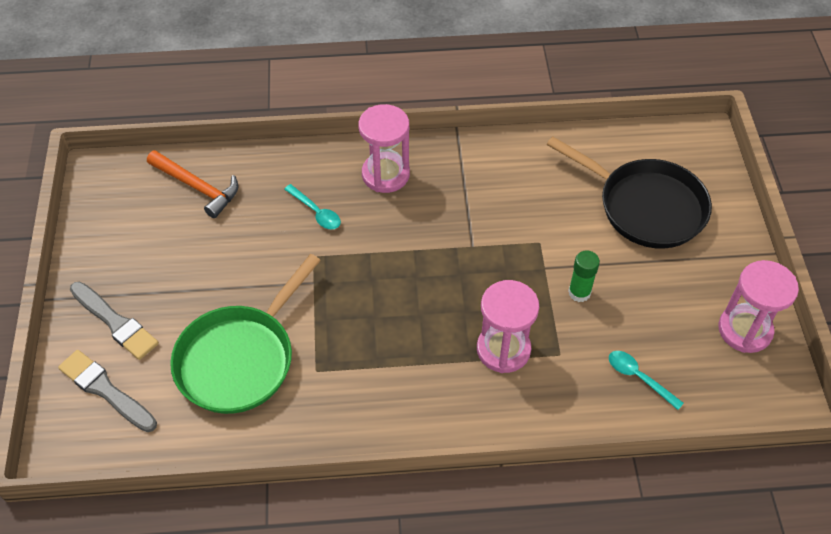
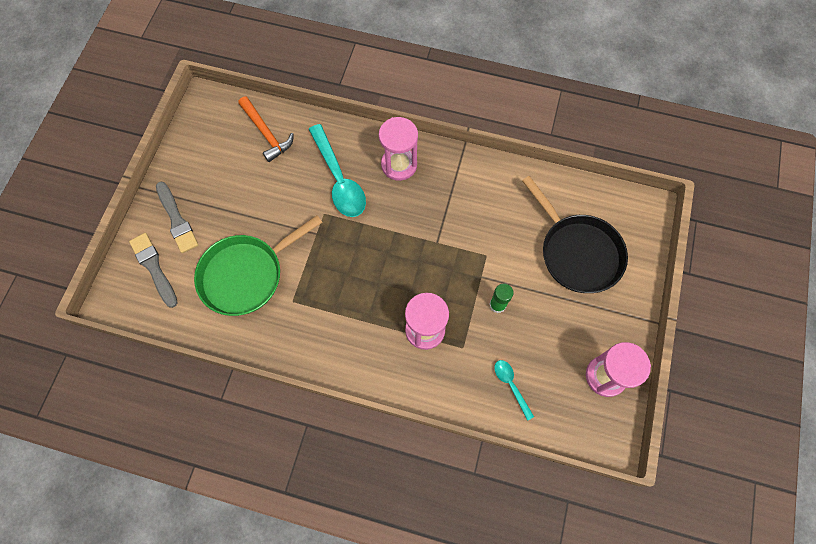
camera: 20 degrees right, 15 degrees up
turquoise spoon [284,184,341,230] -> turquoise spoon [309,124,366,217], size x2.01

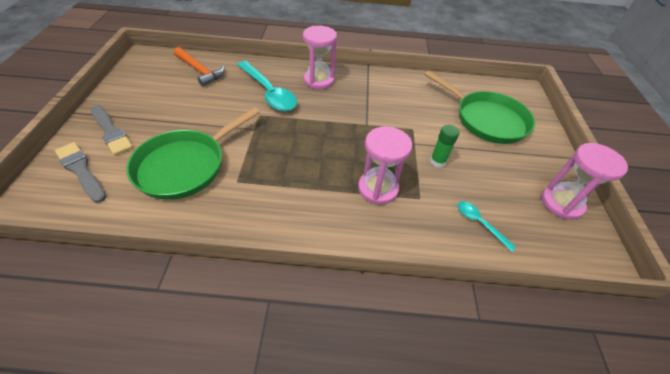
camera: 15 degrees left, 20 degrees down
black pan [522,176,628,293] -> green pan [425,71,535,144]

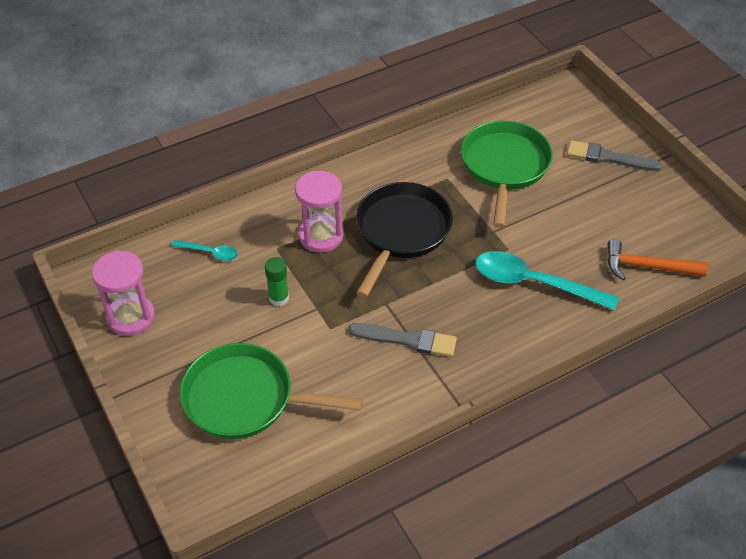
camera: 150 degrees right, 0 degrees up
grey brush [55,142,106,203] -> grey brush moved to [349,323,457,357]
pink hourglass [303,26,337,90] -> none
none -> black pan [356,182,453,297]

